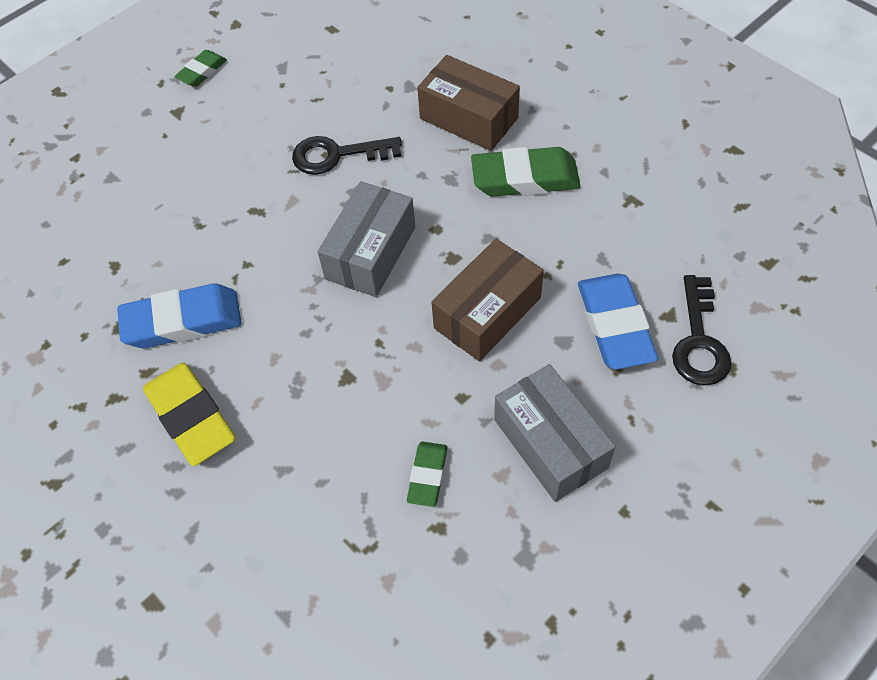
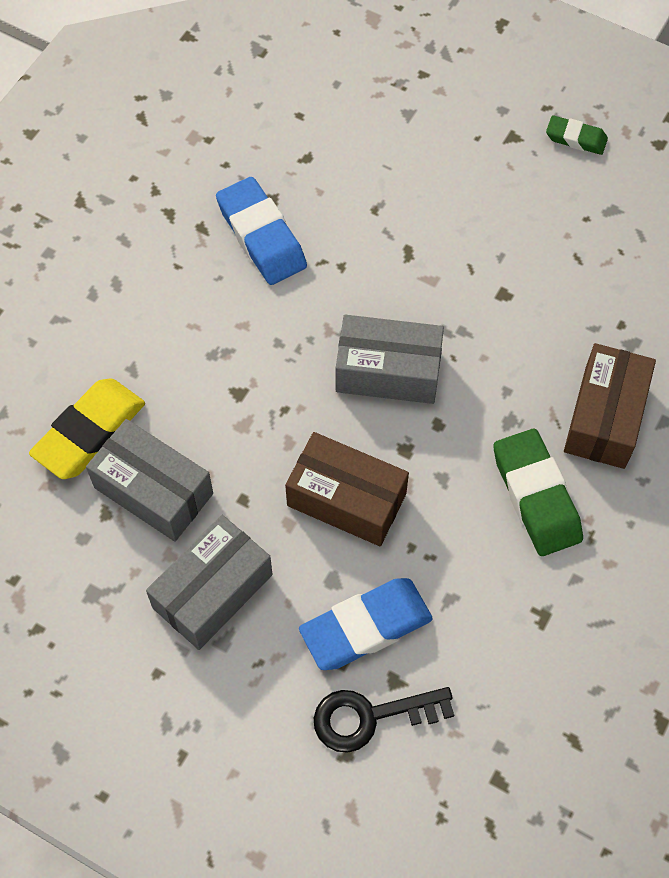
camera: 70 degrees right, 5 degrees up
yellow eraser [143,363,236,466] -> yellow eraser moved to [29,378,145,479]
black key [292,136,402,175] -> none
green eraser [407,442,447,507] -> grey box [86,419,213,542]

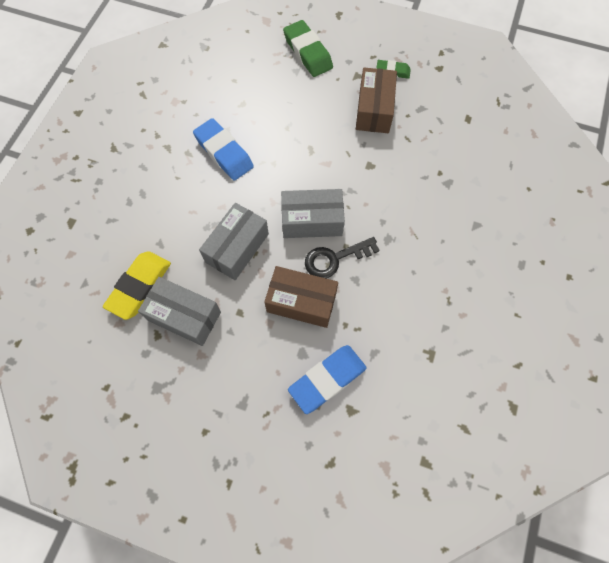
camera: 10 degrees left, 5 degrees up
grey box [146,515,273,650] -> grey box moved to [199,203,269,280]
black key [314,687,454,753] -> black key moved to [305,237,380,278]
green eraser [493,429,583,556] -> green eraser moved to [283,20,333,77]
brown box [564,343,656,469] -> brown box moved to [356,68,397,133]

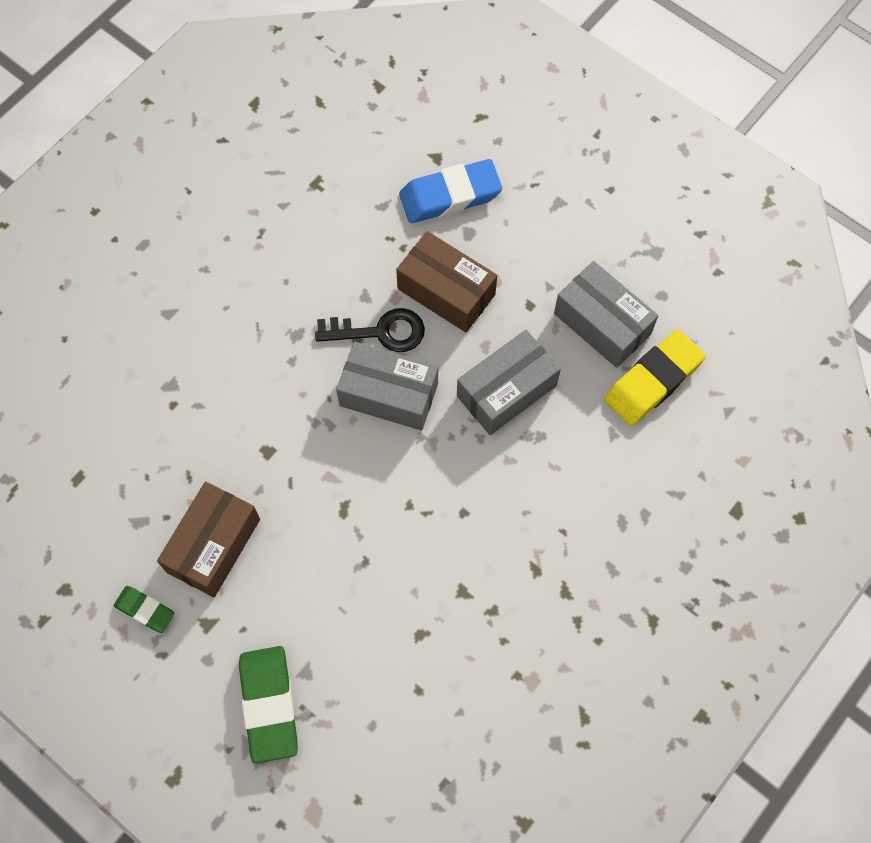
camera: 160 degrees left, 0 degrees up
blue eraser [193,118,254,181] -> none

